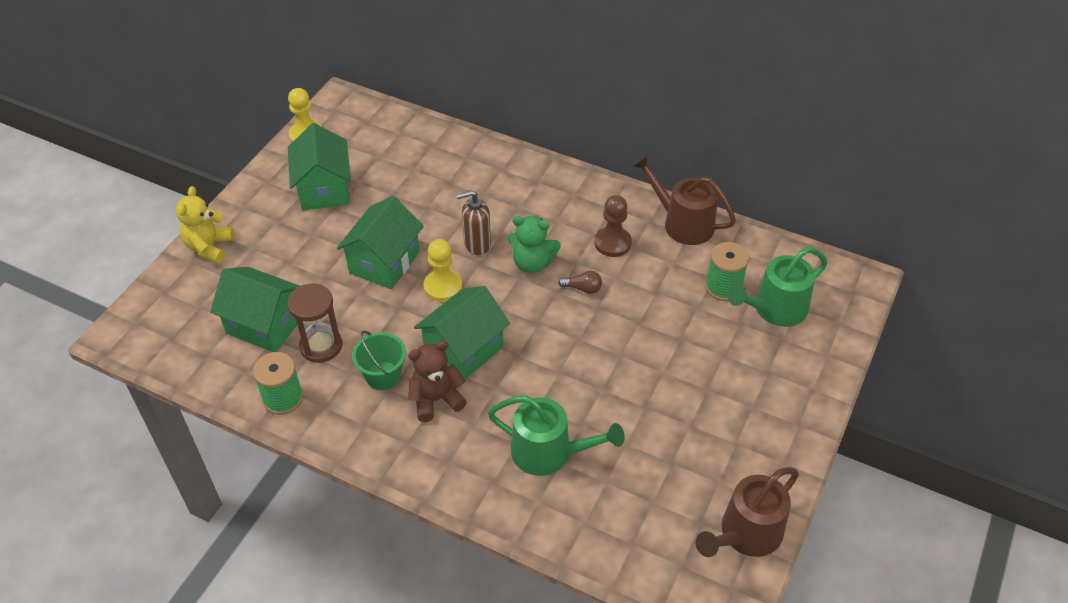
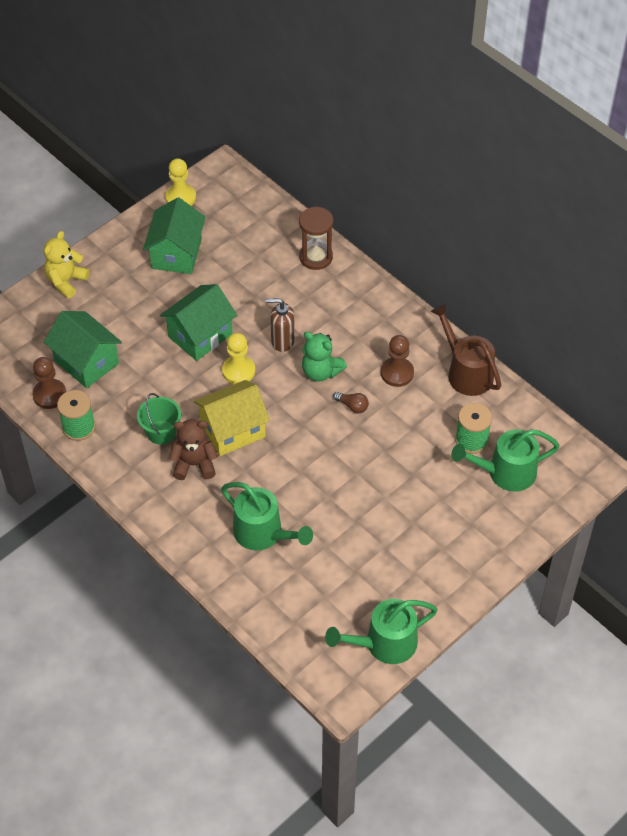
camera: 20 degrees right, 5 degrees up
brown hourglass [287,283,342,363] -> brown hourglass moved to [299,207,333,270]
green house [414,286,510,379] -> yellow house [194,380,270,456]
brown watering can [696,467,799,557] -> green watering can [325,599,438,664]
none -> brown pawn [32,357,66,409]

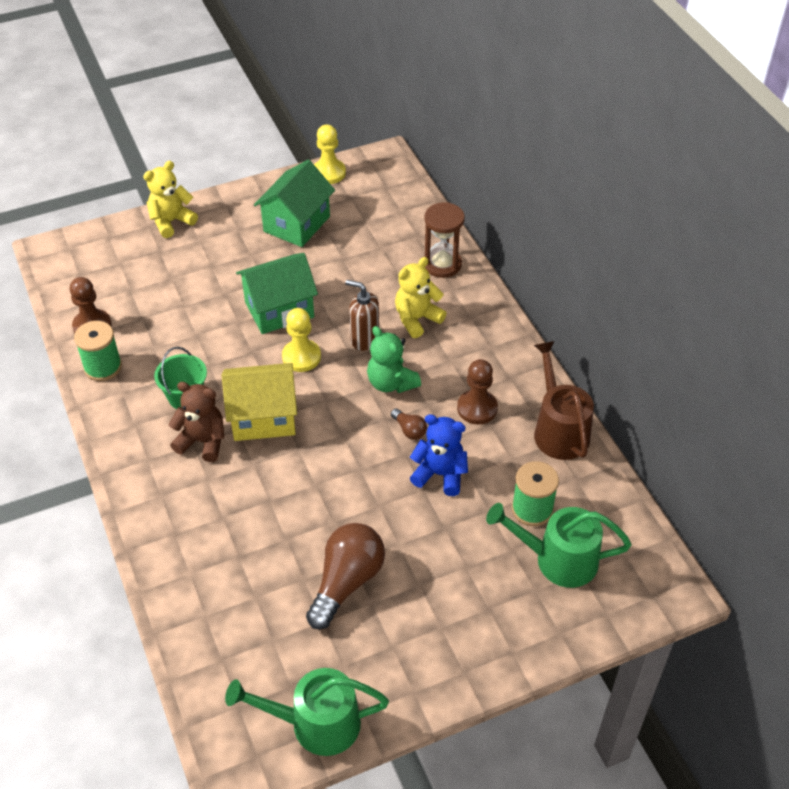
camera: 20 degrees right, 5 degrees down
green house [44,311,122,388] -> none
green watering can [221,482,313,551] -> none
none -> brown light bulb [306,523,385,629]
none -> yellow teddy bear [395,257,447,338]
none -> blue teddy bear [410,414,468,496]

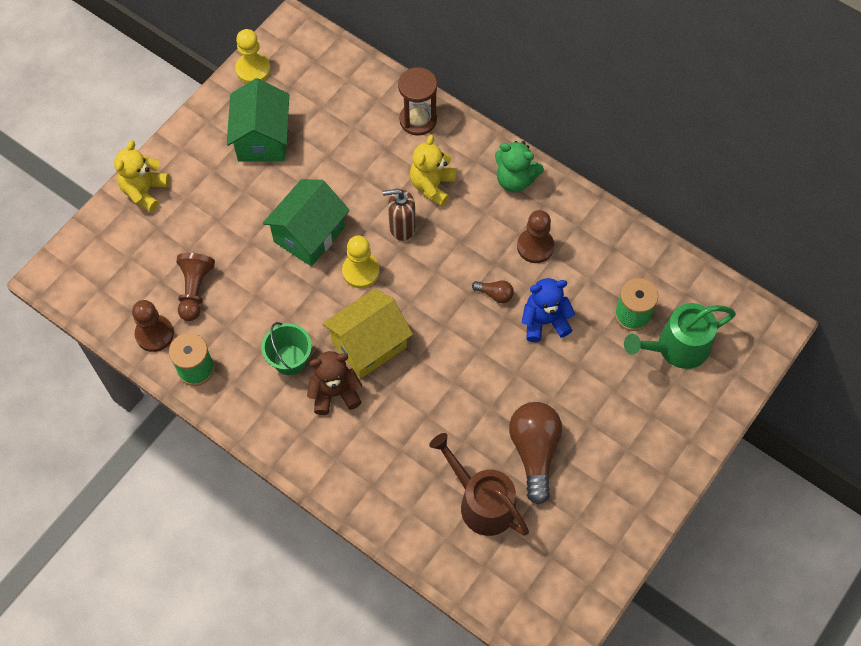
camera: 30 degrees left, 15 degrees up
green watering can [225,668,389,756] -> none
green teddy bear [367,326,421,393] -> green teddy bear moved to [495,141,544,192]
brown watering can [534,341,594,460] -> brown watering can moved to [429,433,529,536]
none -> brown pawn [176,253,215,321]

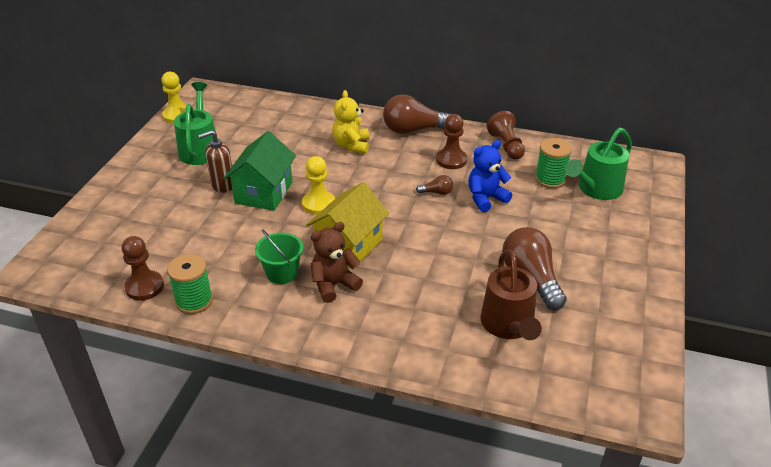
camera: 20 degrees left, 25 degrees down
yellow teddy bear [114,140,169,212] -> none
brown pawn [176,253,215,321] -> brown pawn moved to [486,111,525,160]
green house [227,78,289,161] -> green watering can [174,82,216,165]
brown soap dispenser [383,189,416,241] -> brown soap dispenser moved to [198,130,232,193]
brown hourglass [398,67,437,136] -> none
brown watering can [429,433,529,536] -> brown watering can turned 120 degrees counterclockwise [480,249,542,340]
green teddy bear [495,141,544,192] -> brown light bulb [383,94,451,134]

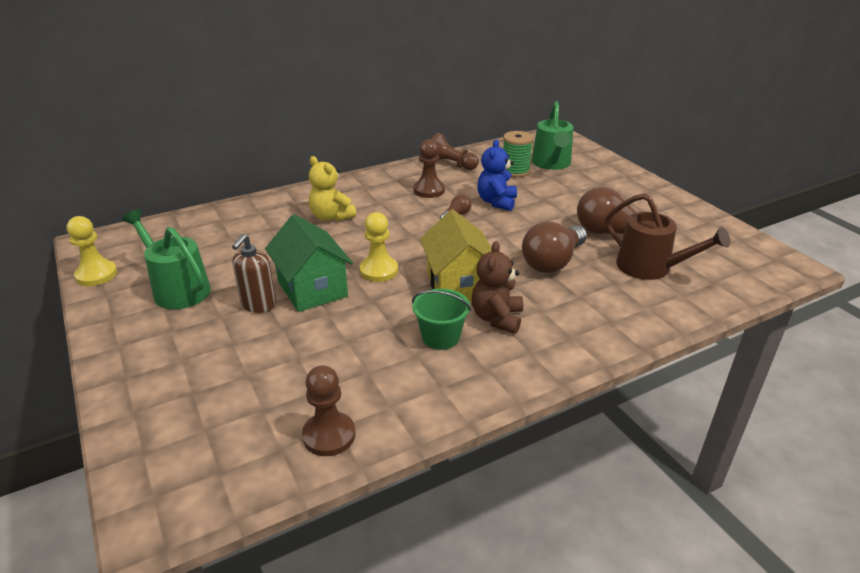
camera: 45 degrees left, 5 degrees down
green spool [167,254,213,314] -> none
brown light bulb [383,94,451,134] -> brown light bulb moved to [522,222,587,273]

